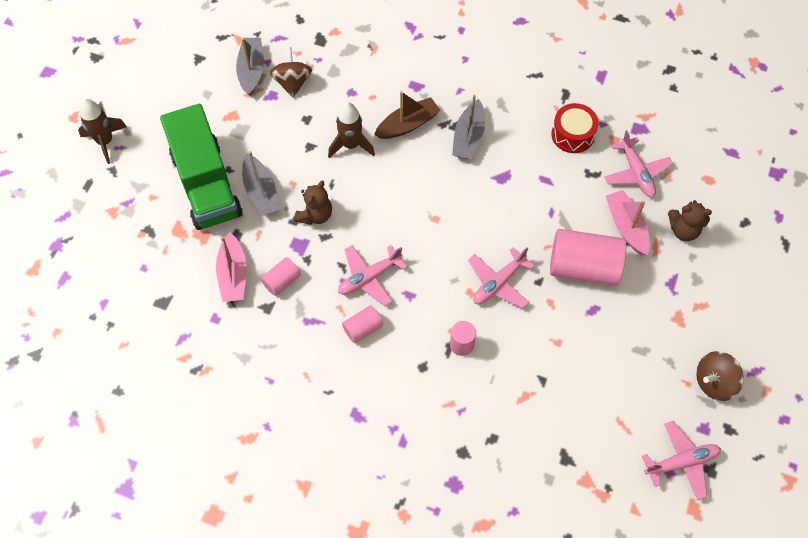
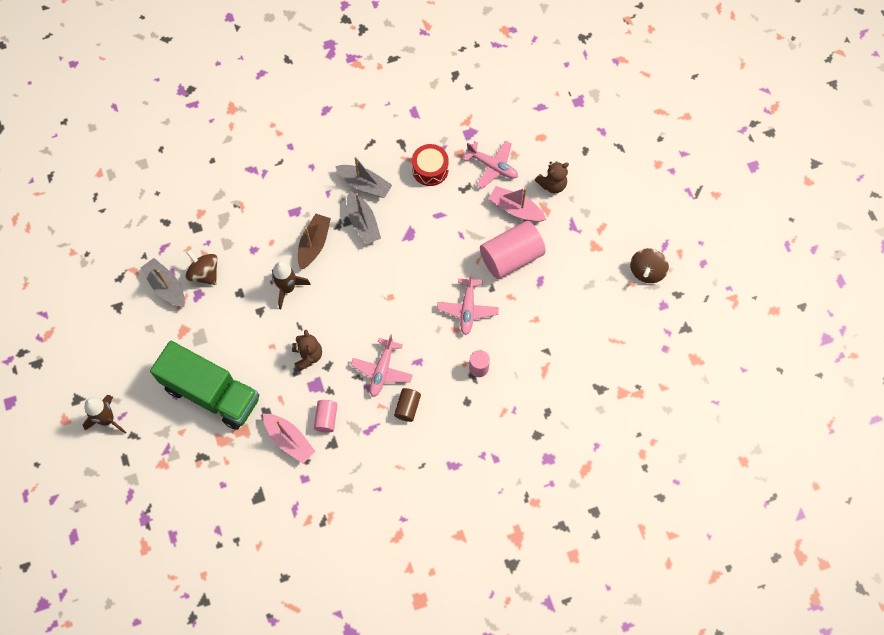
camera: 40 degrees left, 5 degrees up
grey boat [242,151,280,216] -> grey boat moved to [335,157,392,198]
pink cylinder [342,305,383,343] -> brown cylinder [394,388,421,422]
pink plane [642,421,721,501] -> none

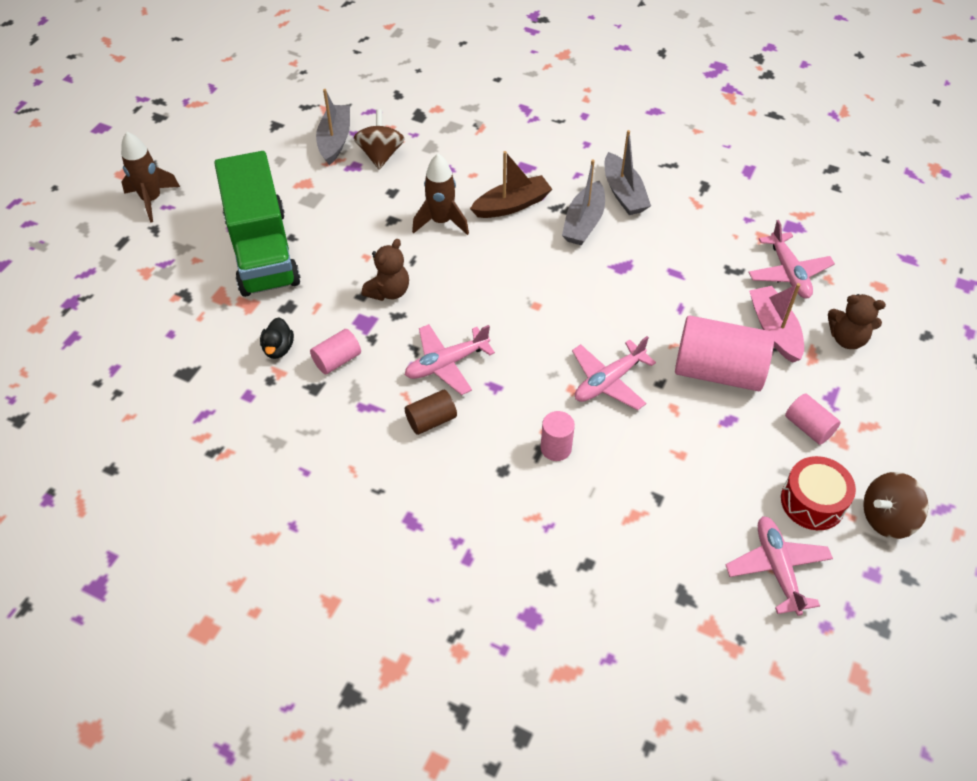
camera: 45 degrees right, 15 degrees down
pink boat [263,414,315,464] -> black duck [260,317,294,359]
red drum [412,144,449,186] -> red drum moved to [781,456,856,530]
none -> pink plane [726,516,833,616]
none -> pink cylinder [785,393,841,445]

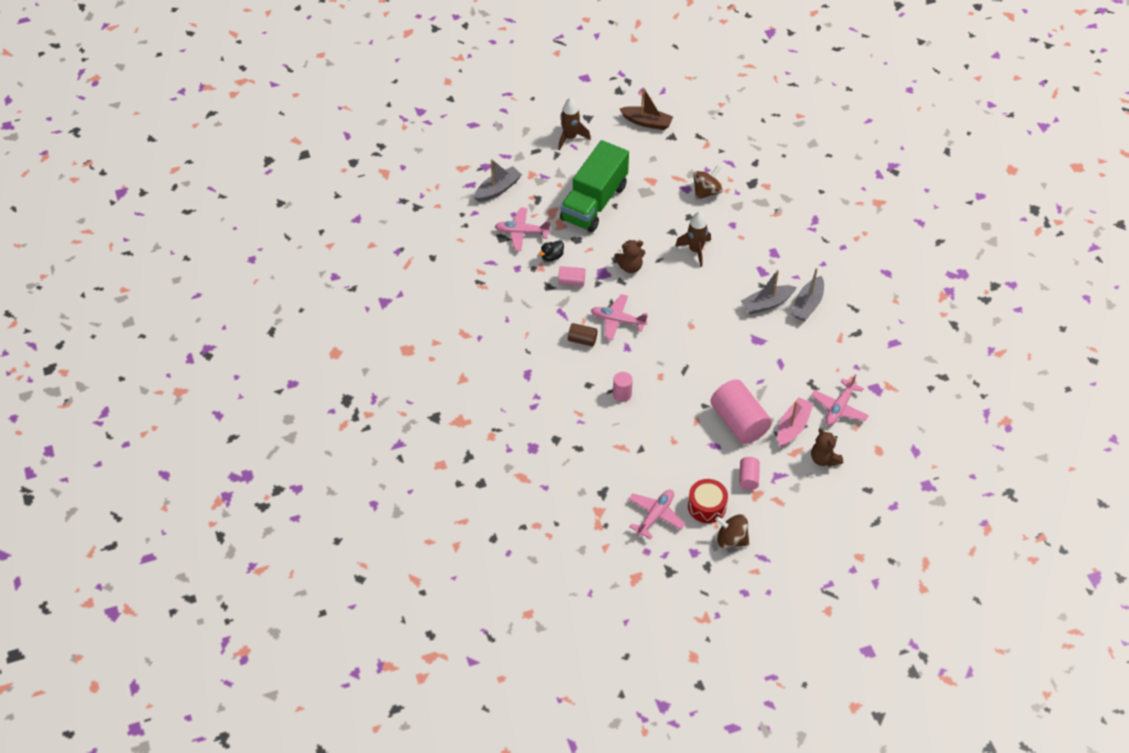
camera: 45 degrees right, 0 degrees up
grey boat [316,89,350,165] -> grey boat moved to [474,159,522,202]
brown boat [470,151,552,218] -> brown boat moved to [620,87,673,130]
pink plane [572,336,656,410] -> pink plane moved to [495,207,551,251]

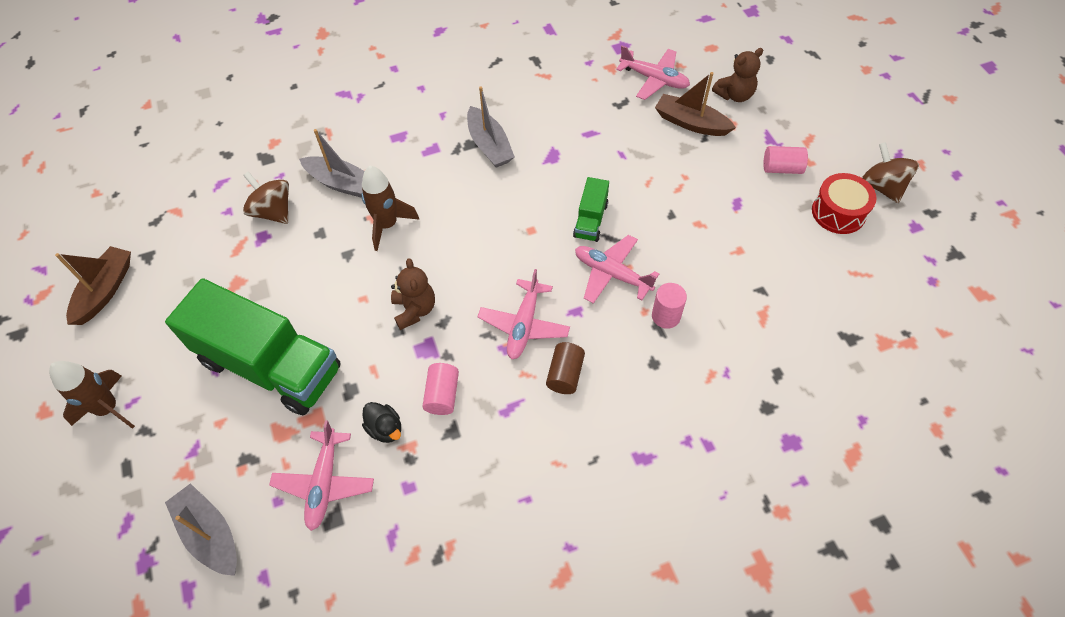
camera: 90 degrees left, 5 degrees up
pink plane [629,490,685,539] -> pink plane moved to [575,235,659,304]
pink cylinder [710,379,772,444] -> none
brown spinning top [715,514,749,548] -> brown spinning top turned 135 degrees clockwise [862,142,919,203]
pink boat [777,397,814,447] -> brown boat [655,72,736,136]
grey boat [792,268,824,321] -> grey boat moved to [299,129,365,198]
none -> green truck [573,177,609,242]

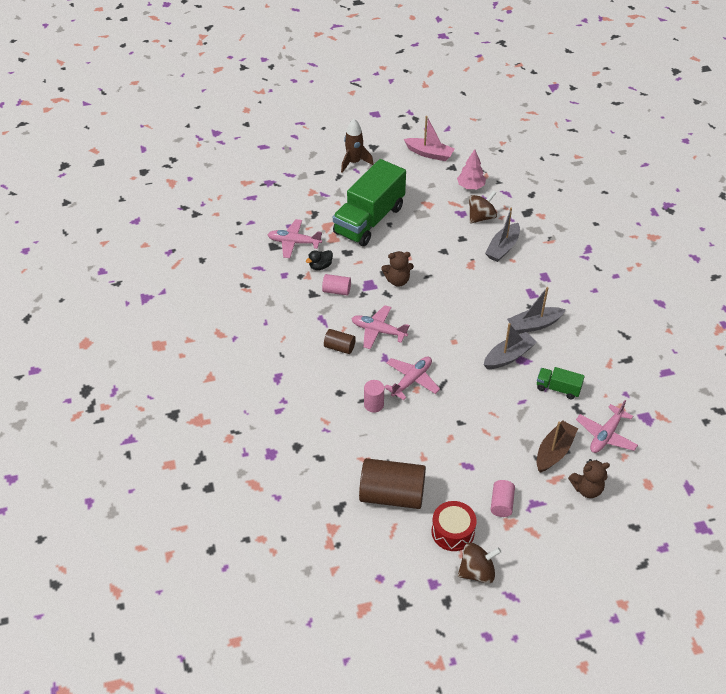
camera: 95 degrees right, 10 degrees down
brown boat [55,246,131,325] -> pink boat [404,116,455,161]
grey boat [165,483,237,576] -> grey boat moved to [484,323,537,369]
brown rocket [361,166,419,251] -> none
green truck [573,177,609,242] -> green truck moved to [537,367,585,399]
brown teddy bear [712,48,763,102] -> brown teddy bear turned 75 degrees counterclockwise [568,459,610,498]
none -> brown cylinder [359,458,426,509]
none -> pink tree [457,149,486,189]

